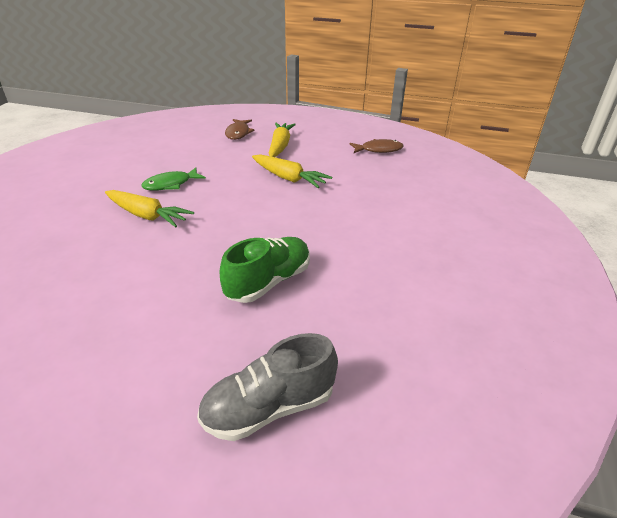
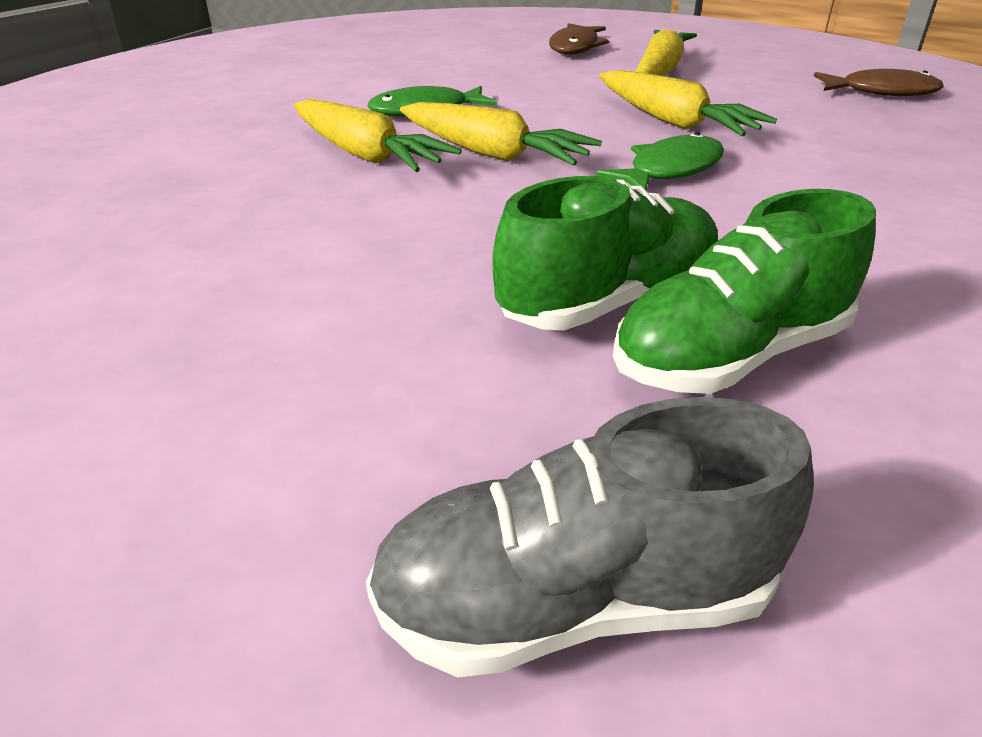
camera: 15 degrees right, 0 degrees up
none -> yellow carrot [400,102,602,166]
none -> green fish [596,132,724,190]
none -> green shoe [613,189,876,394]

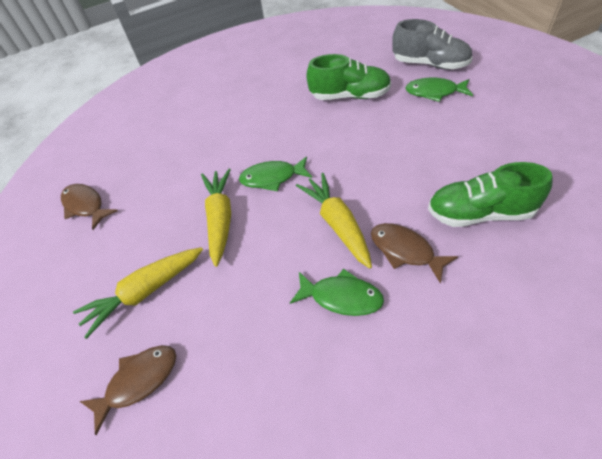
camera: 140 degrees left, 15 degrees up
yellow carrot [294,99,462,172] -> brown fish [371,223,458,284]
green shoe [492,176,718,330] -> green shoe moved to [428,162,552,227]
none -> green fish [405,78,473,102]

